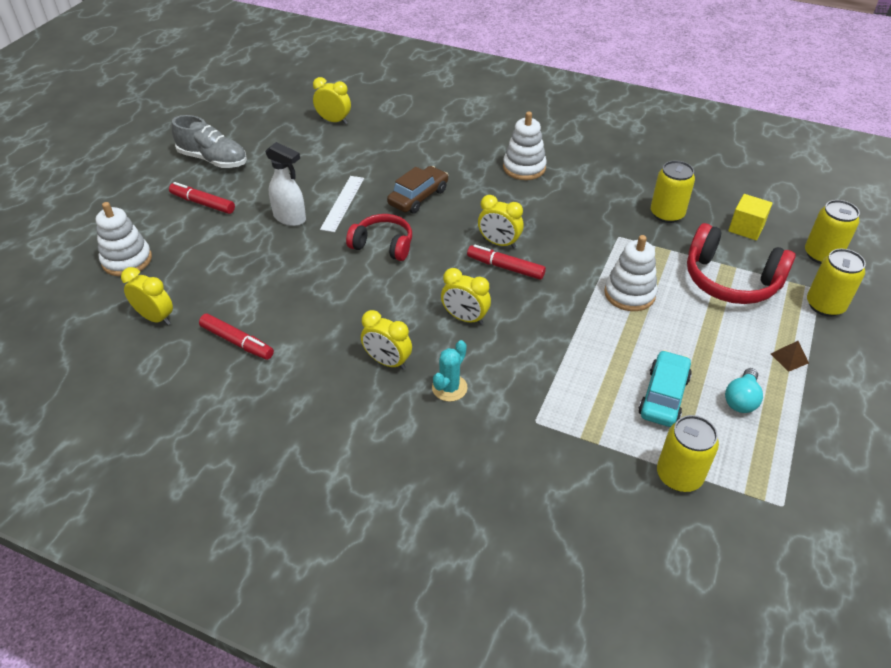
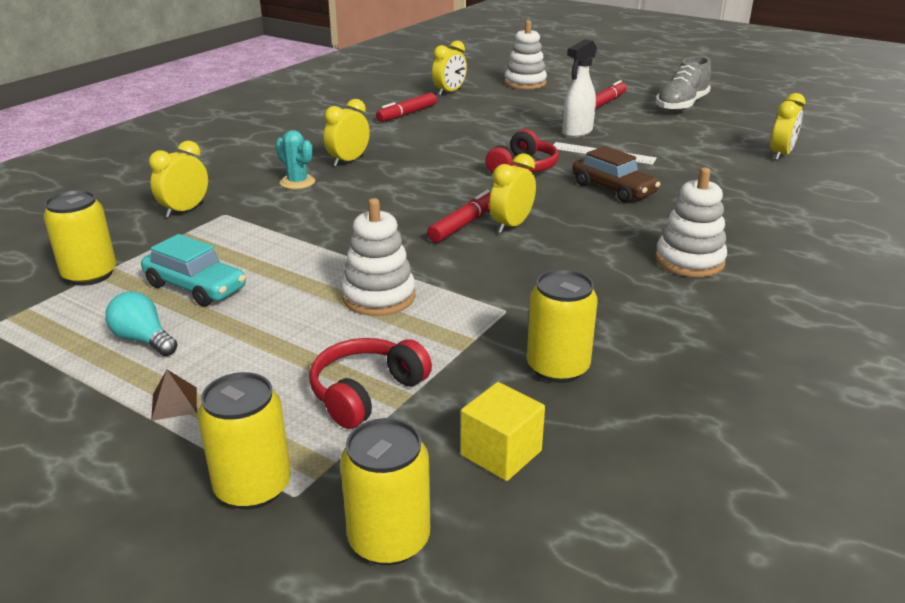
camera: 100 degrees right, 15 degrees down
yellow clock [441,268,491,325] -> yellow clock moved to [149,141,208,218]
red headphones [687,223,795,304] -> red headphones [309,338,432,429], size x0.66

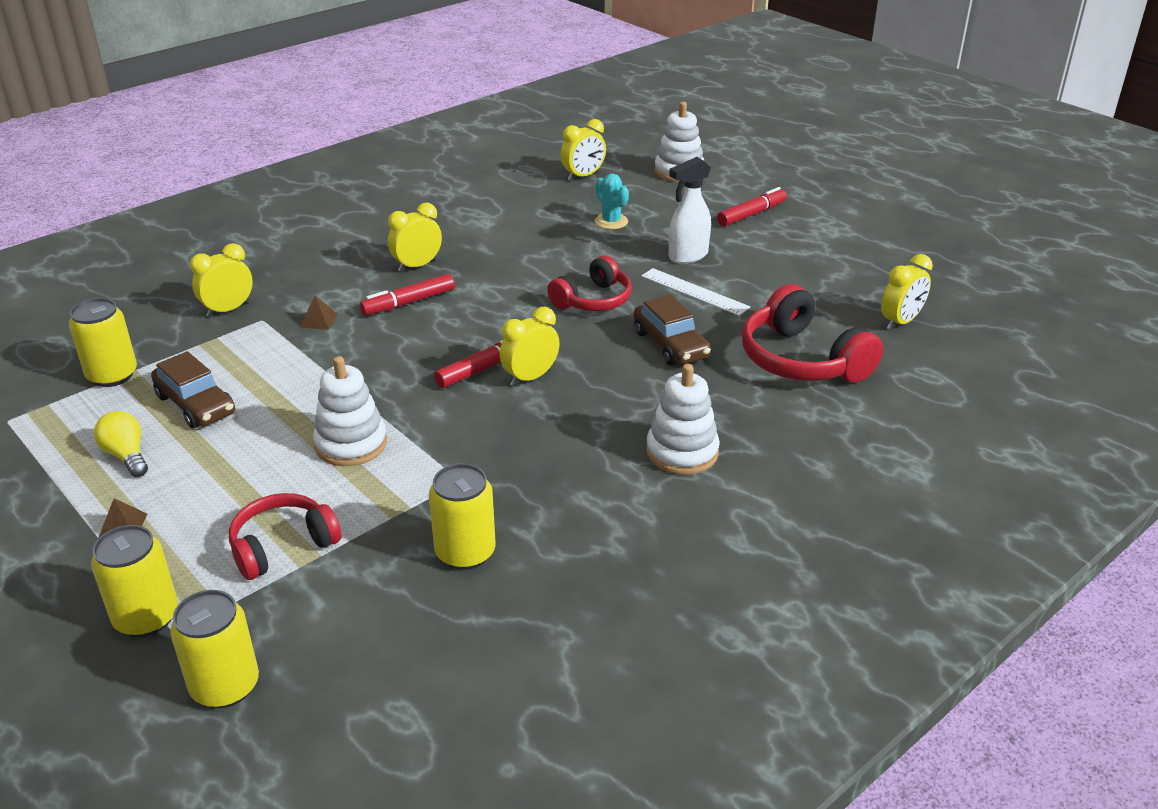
camera: 15 degrees right, 5 degrees up
turquoise light bulb [105,291,178,356] -> yellow light bulb [94,411,148,477]
turquoise car [141,234,246,307] -> brown car [151,351,235,429]
turquoise cactus [275,130,315,189] -> turquoise cactus moved to [595,174,629,229]
red marker [376,93,437,122] -> red marker moved to [360,274,455,315]
yellow cube [460,382,545,481] -> none
grey shoe [656,56,711,112] -> none
none -> brown pyramid [300,296,338,330]
none -> red headphones [742,284,883,382]

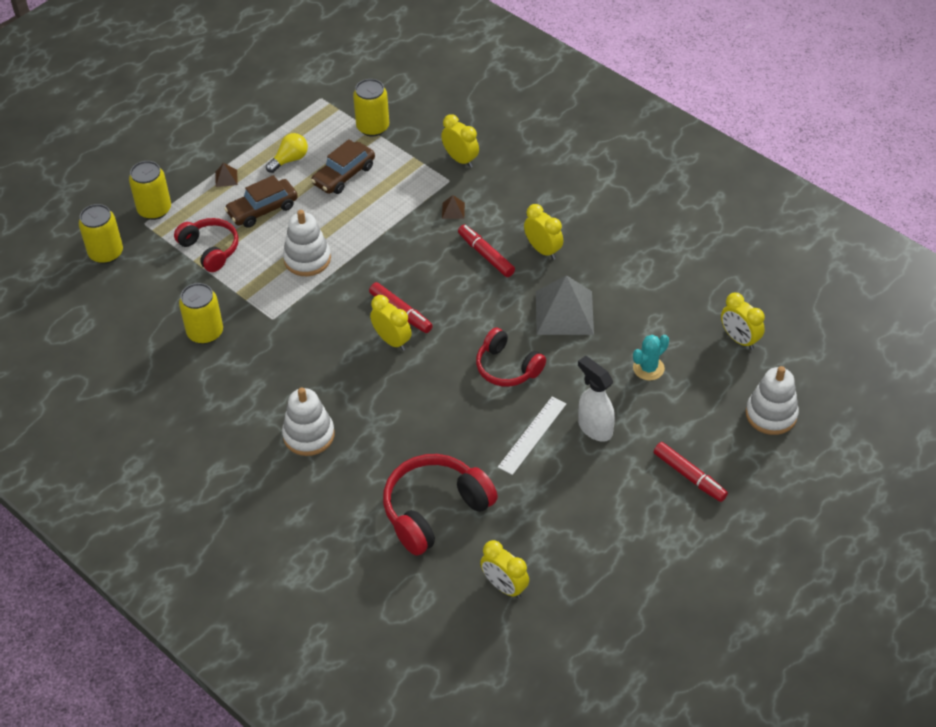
camera: 85 degrees right, 15 degrees up
brown car [634,294,711,365] -> brown car moved to [224,175,298,228]
none -> grey pyramid [536,275,594,335]

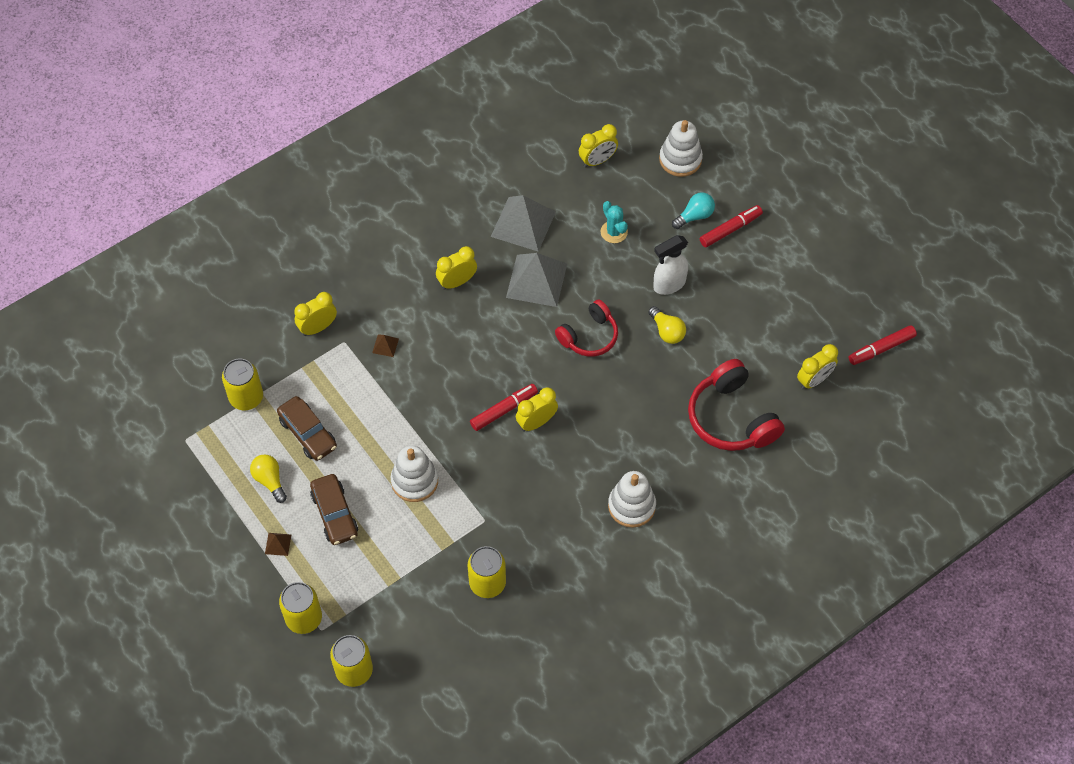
camera: 80 degrees left, 10 degrees up
red headphones [174,218,238,272] -> none
red marker [458,225,515,277] -> red marker moved to [849,325,917,365]
white ruler [498,396,567,475] -> yellow light bulb [648,306,686,344]
none -> grey pyramid [491,195,556,252]
none -> turquoise light bulb [672,193,715,229]

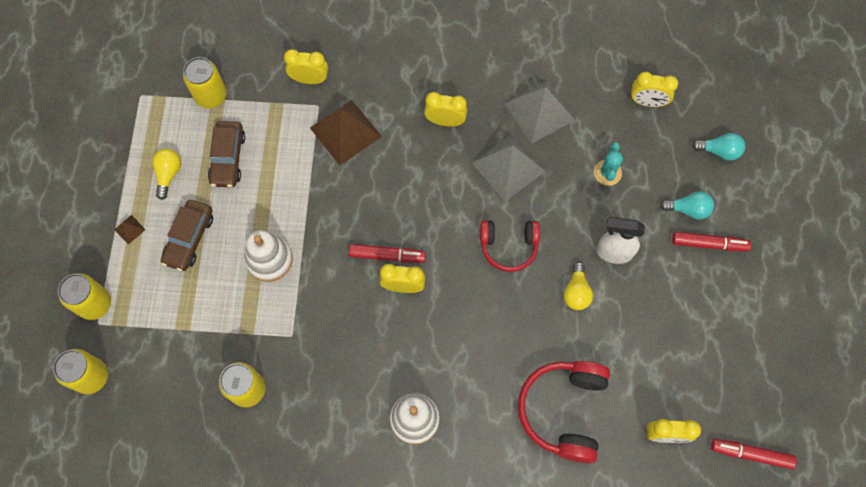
camera: 40 degrees right, 10 degrees up
brown pyramid [372,334,399,357] -> brown pyramid [310,100,382,165], size x2.41
white stacking toy [659,120,703,177] -> turquoise light bulb [692,133,745,161]

